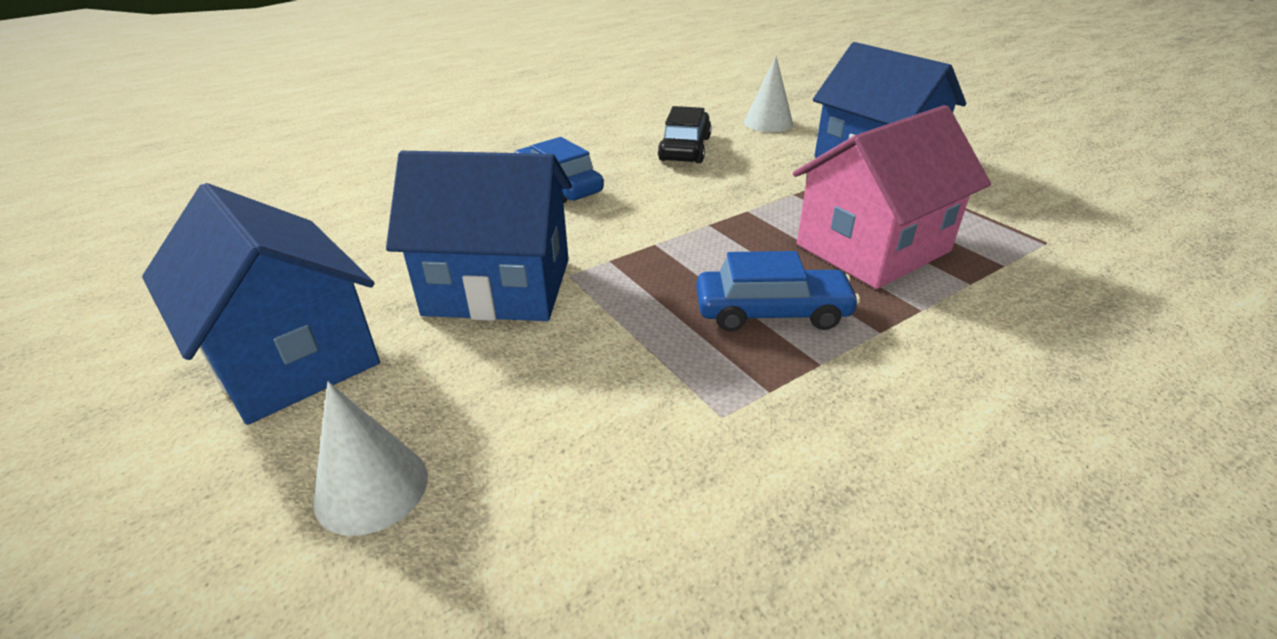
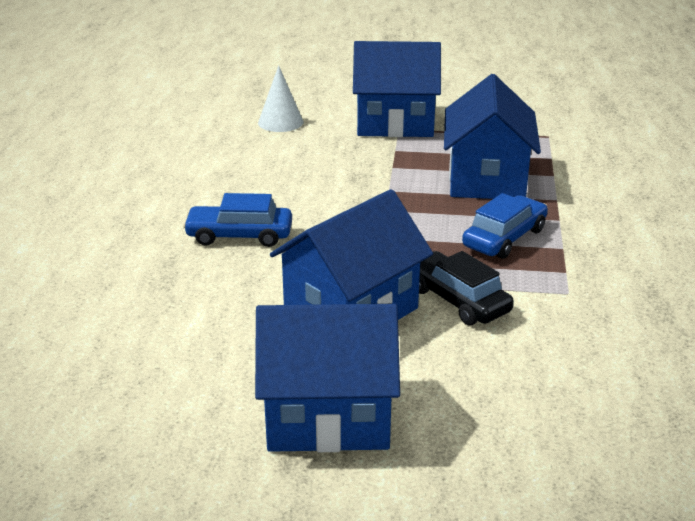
camera: 50 degrees left, 5 degrees down
white cone [313,381,428,536] -> none
black car [658,106,712,163] -> black car moved to [419,251,514,325]
pink house [793,105,991,289] -> blue house [444,74,541,199]

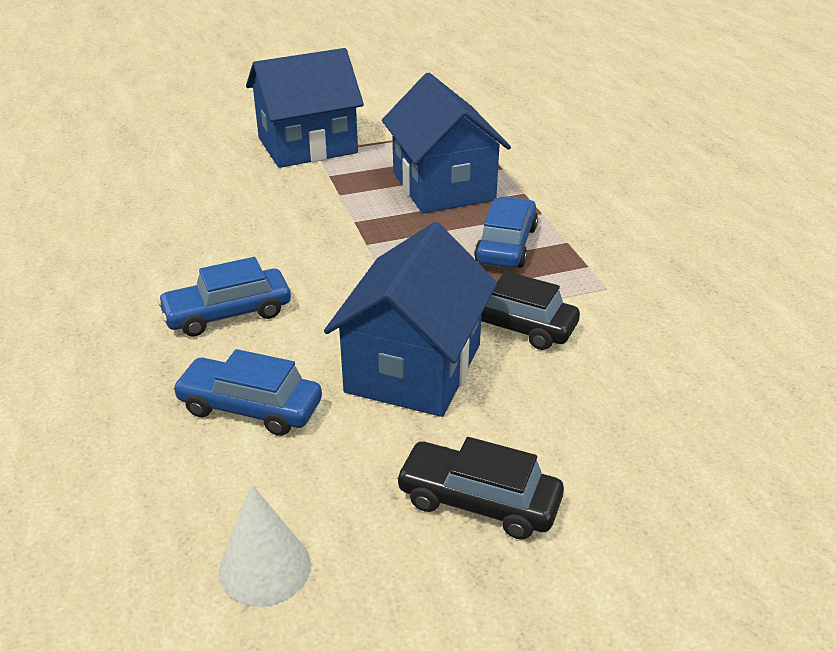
camera: 25 degrees left, 5 degrees up
blue house [255,304,400,452] -> black car [395,437,564,539]
white cone [258,65,303,132] -> white cone moved to [219,484,311,607]
none -> blue car [172,349,322,436]

